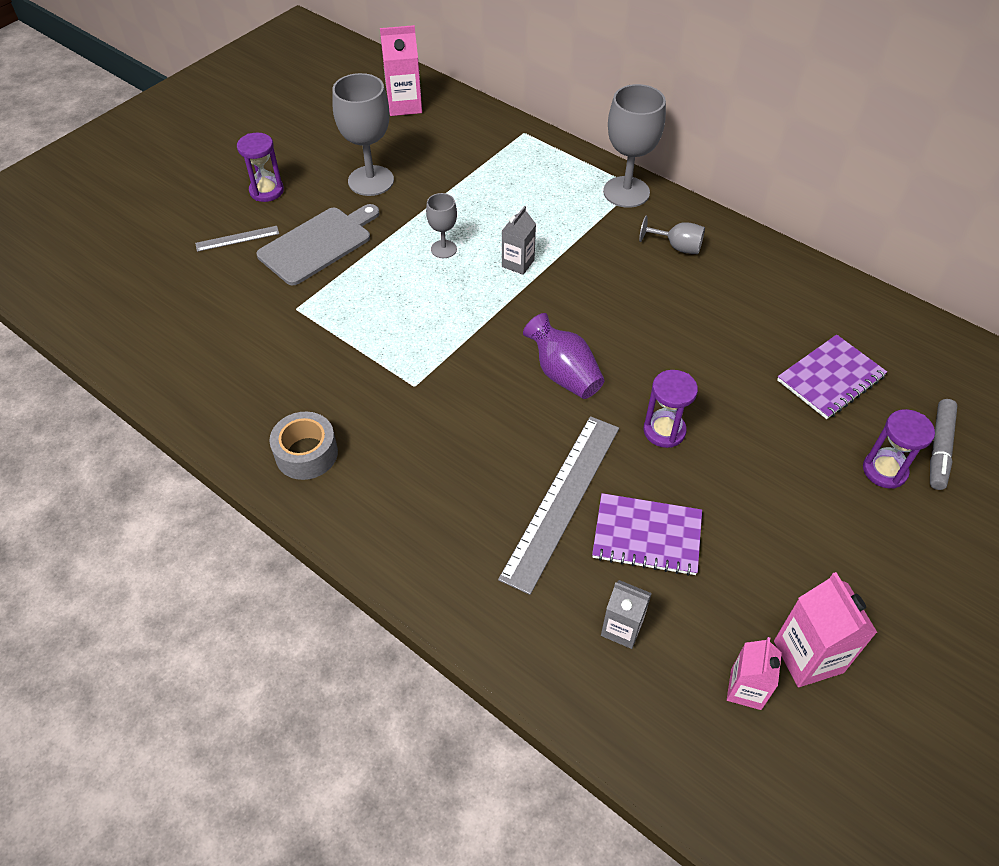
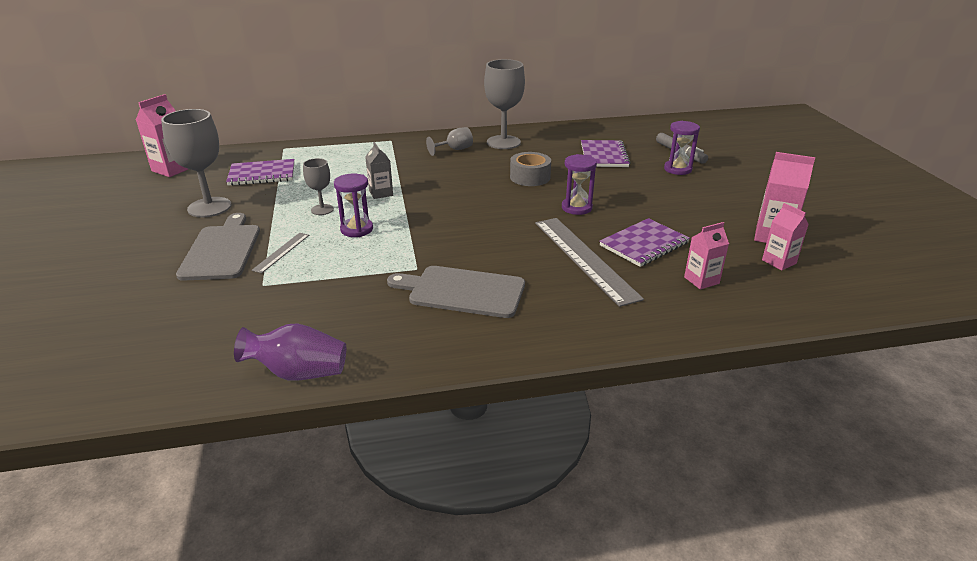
camera: 50 degrees left, 20 degrees down
grey ruler [195,226,279,252] -> grey ruler moved to [251,233,309,273]
purple hourglass [237,133,284,202] -> purple hourglass moved to [334,174,373,237]
grey tape [270,412,338,480] -> grey tape moved to [510,152,551,186]
purple vase [523,313,605,399] -> purple vase moved to [234,324,346,380]
grey carton [601,580,652,649] -> pink carton [684,222,729,289]
grey goblet [603,84,666,208] -> grey goblet moved to [484,59,525,149]
none -> purple notebook [226,159,295,186]
none -> grey cutting board [387,266,525,318]

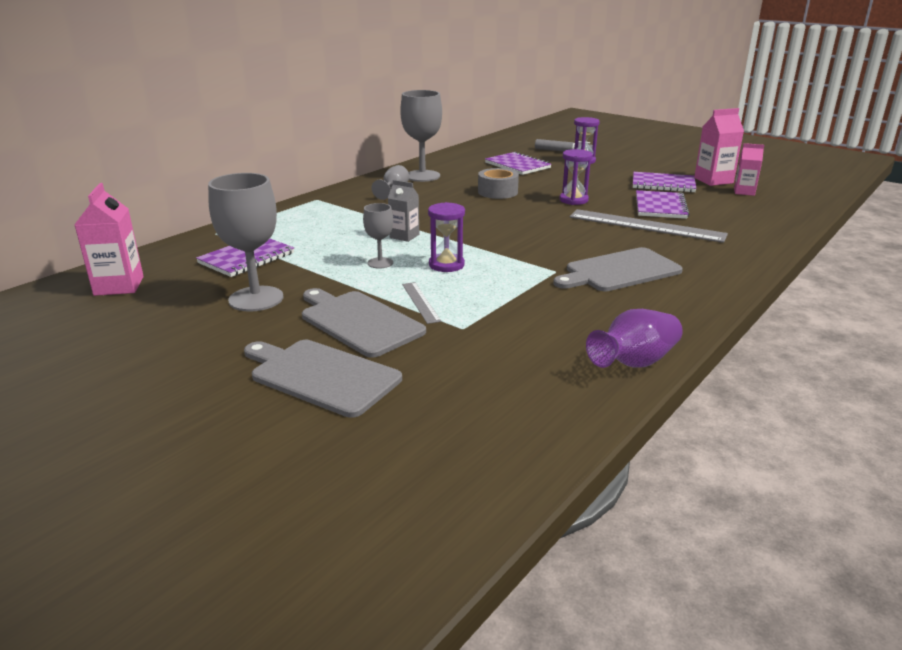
camera: 40 degrees left, 5 degrees down
pink carton [684,222,729,289] -> none
none -> grey cutting board [244,340,402,418]
none -> purple notebook [633,172,697,193]

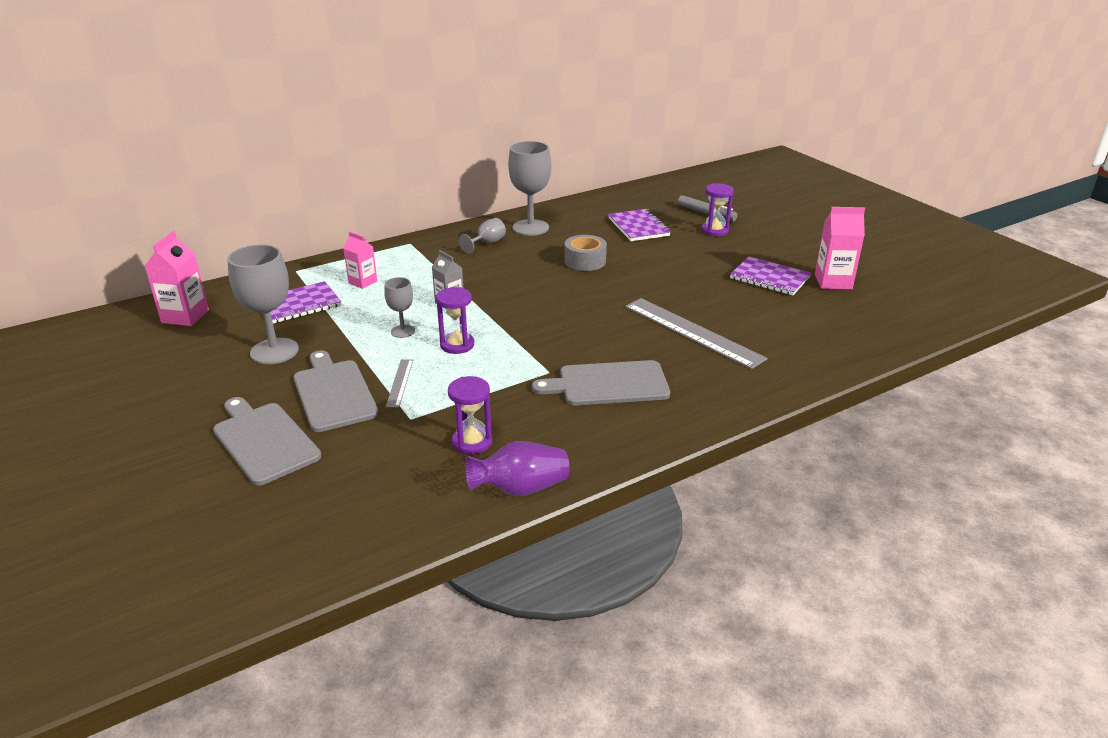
camera: 20 degrees right, 5 degrees up
purple hourglass [559,149,593,205] -> purple hourglass moved to [448,376,492,455]
purple notebook [636,190,689,219] -> none
pink carton [734,143,764,196] -> pink carton moved to [343,232,377,289]

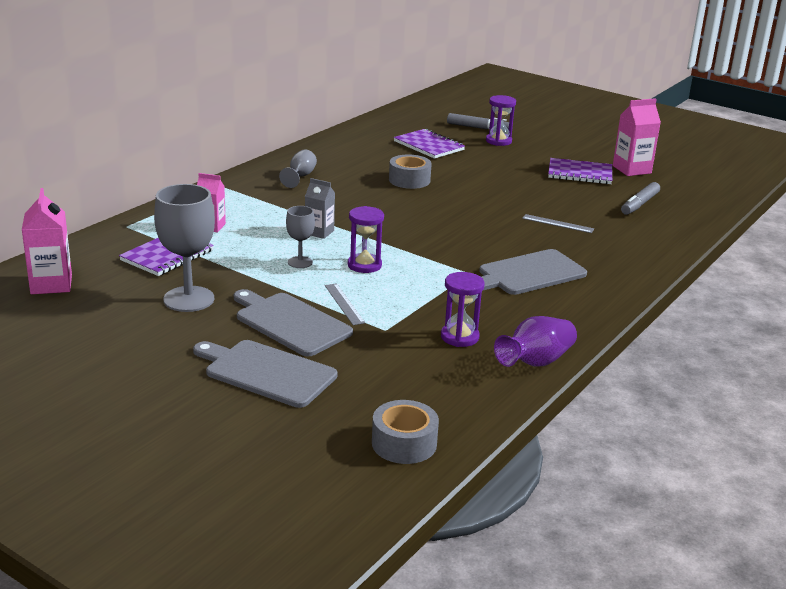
camera: 25 degrees left, 5 degrees down
grey goblet [508,141,551,236] -> none
grey ruler [625,298,767,369] -> grey ruler [522,214,594,233], size x0.47
none -> grey tape [372,400,439,464]
none -> grey marker [621,182,660,215]

